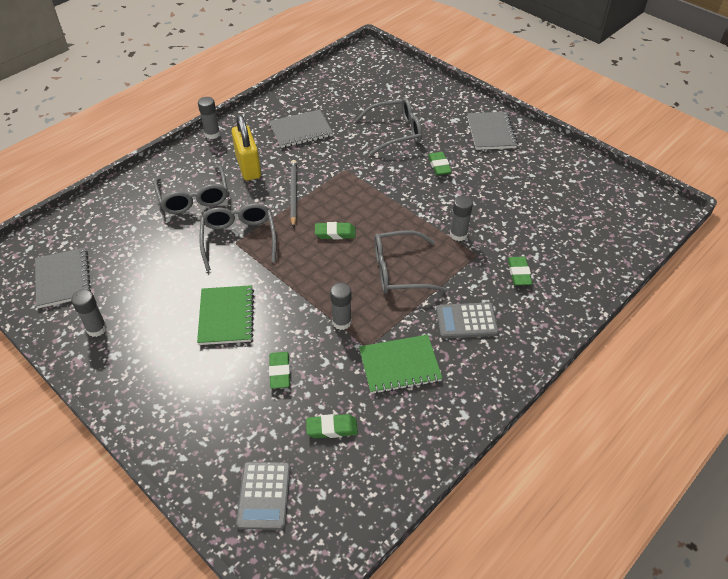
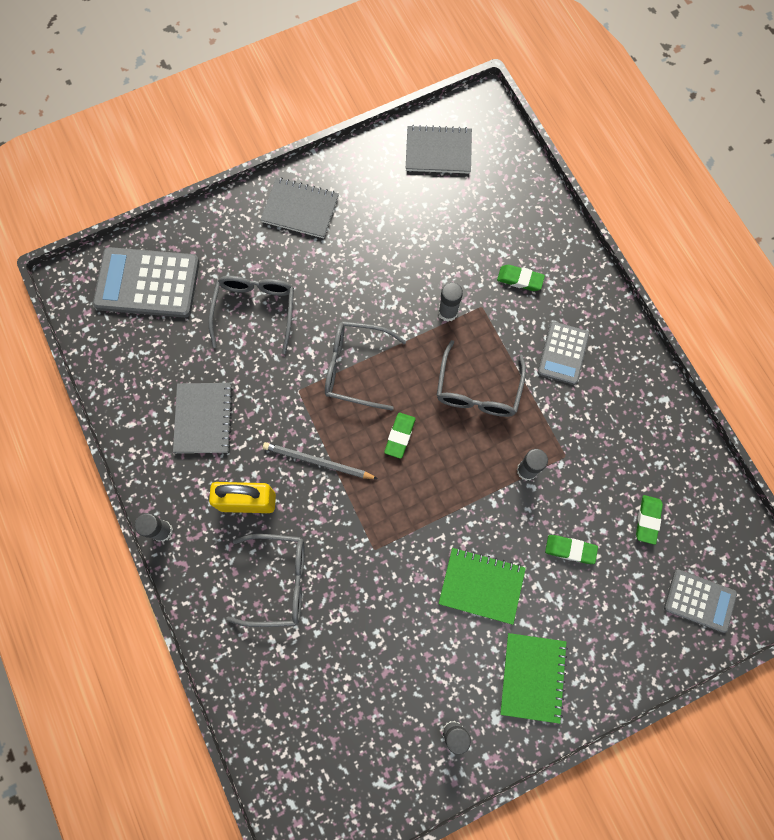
camera: 70 degrees left, 25 degrees up
grey notebook [35,248,91,308] -> grey notebook moved to [406,125,472,174]
grey glasses [199,203,277,271] -> grey glasses moved to [325,321,406,411]
green notebook [359,335,443,394] -> green notebook moved to [500,633,568,724]
green eraser [428,152,452,175] -> none
none -> grey calculator [93,247,200,318]

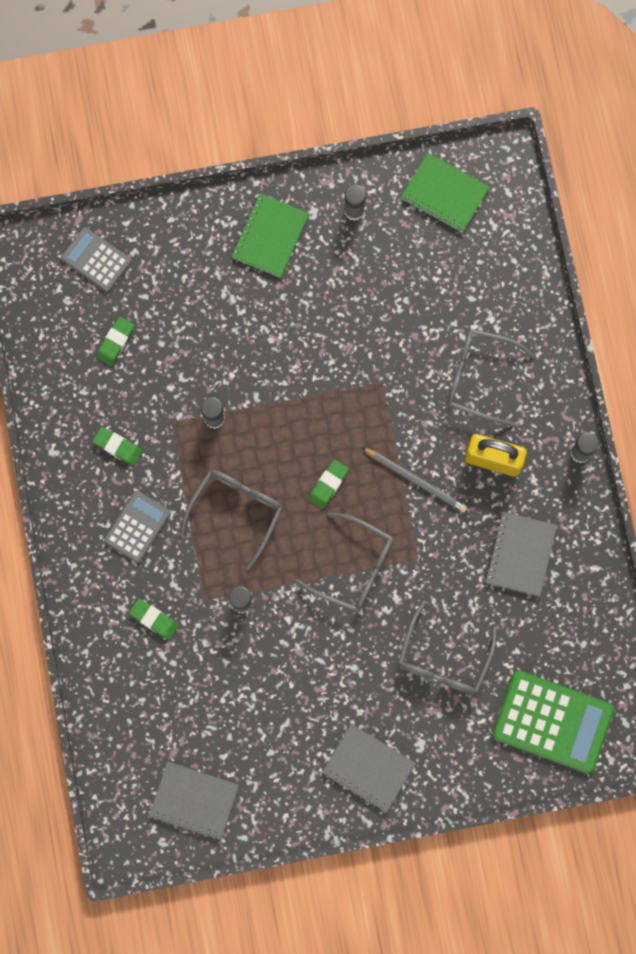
camera: 165 degrees left, 5 degrees up
grey calculator [93,247,200,318] -> green calculator [492,671,614,774]
green notebook [438,548,526,625] -> green notebook moved to [401,153,490,233]
green eraser [545,535,598,564] -> green eraser moved to [93,427,143,466]

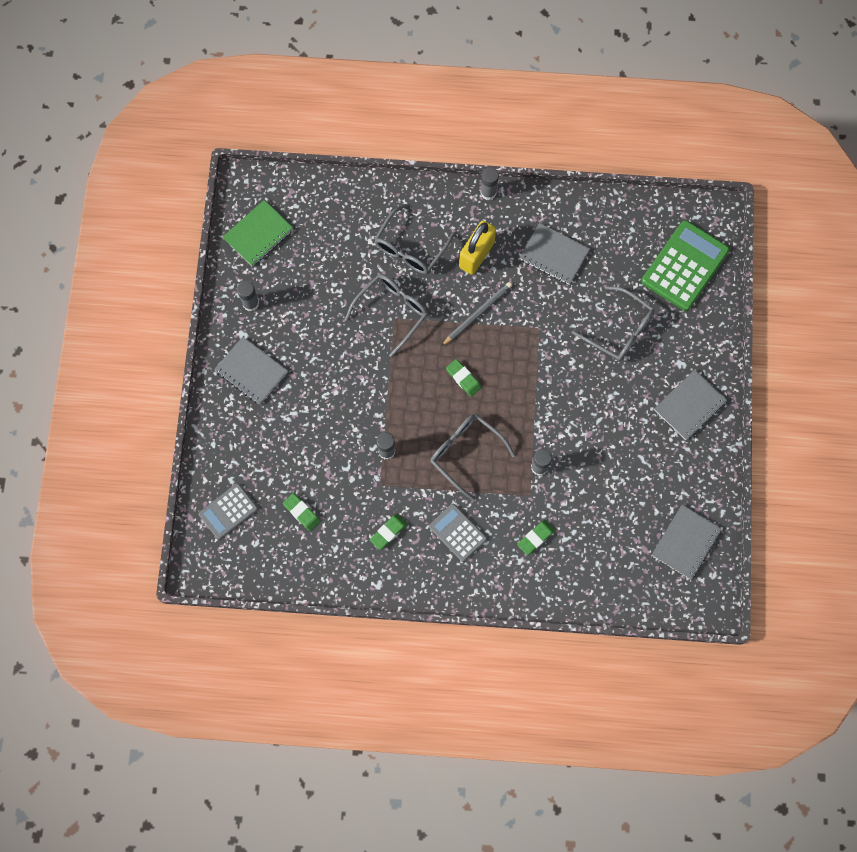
camera: 75 degrees left, 5 degrees down
green notebook [231,193,309,278] -> grey notebook [214,337,288,405]
grey glasses [295,512,393,612] -> grey glasses moved to [345,274,428,357]

